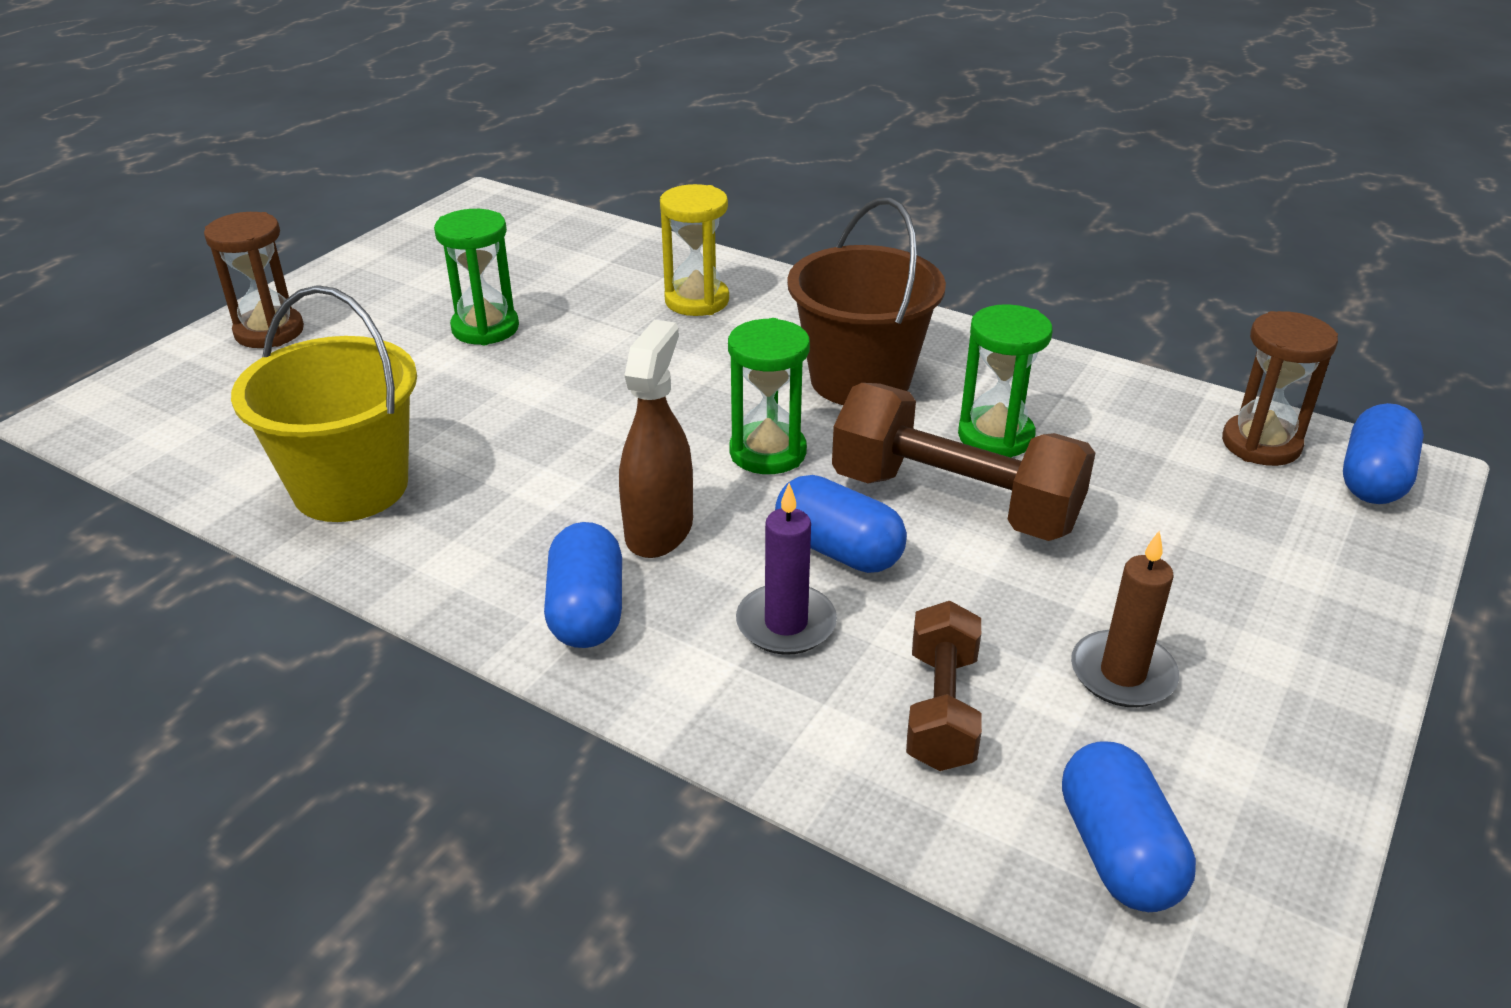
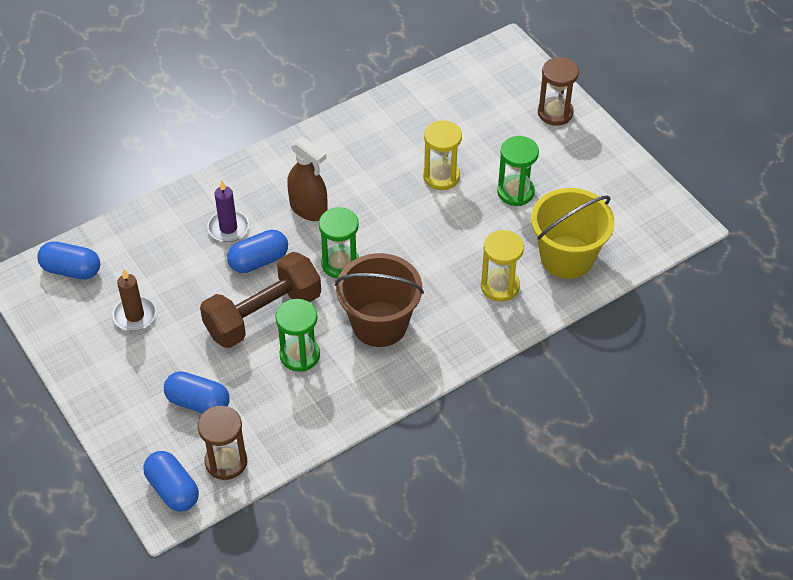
camera: 115 degrees right, 15 degrees up
yellow bucket [231,285,417,522] -> yellow bucket moved to [531,188,615,279]
blue capsule [544,522,622,648] -> blue capsule moved to [164,371,230,413]
brown dumbbell [906,601,982,771] -> none
none -> yellow hourglass [423,120,462,190]

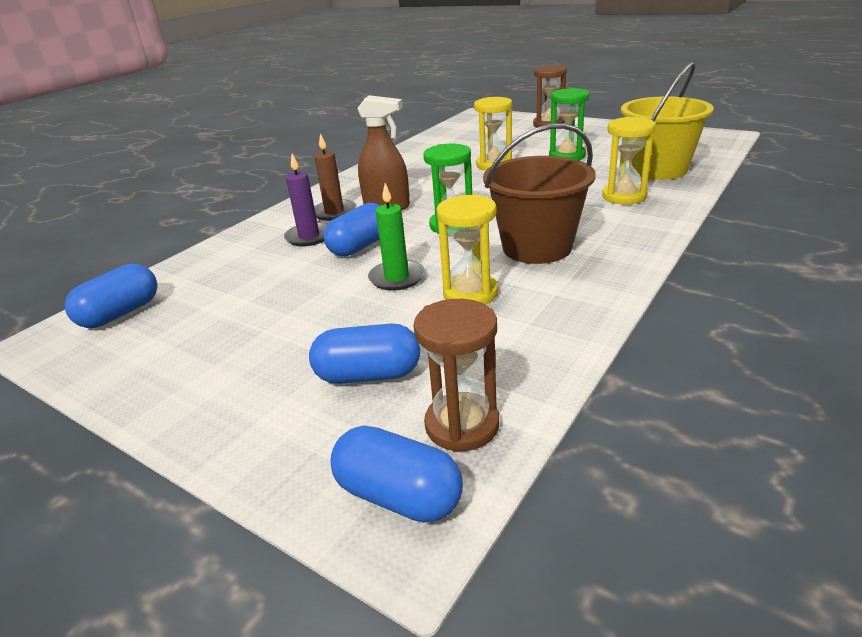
camera: 20 degrees left, 20 degrees down
blue capsule [37,241,100,280] -> blue capsule turned 45 degrees counterclockwise [65,264,158,328]
brown candle [112,269,156,331] -> brown candle moved to [314,133,356,221]
brown dumbbell [200,252,321,348] -> green candle [368,183,425,291]
green hourglass [275,299,320,372] -> yellow hourglass [437,194,498,304]

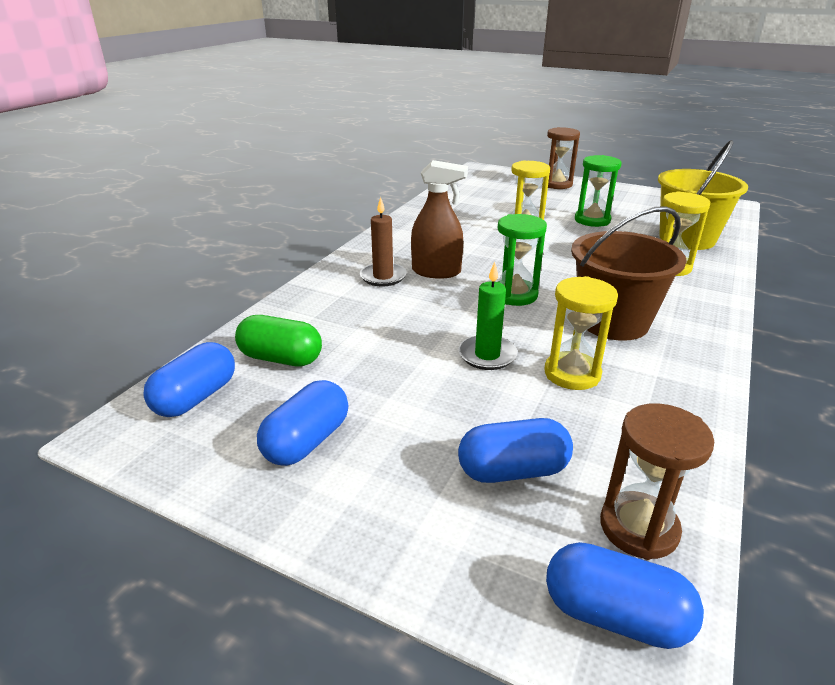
camera: 10 degrees left, 0 degrees up
purple candle [284,153,328,246] -> none
blue capsule [324,203,381,256] -> blue capsule moved to [257,380,348,466]
none -> green capsule [235,315,322,366]

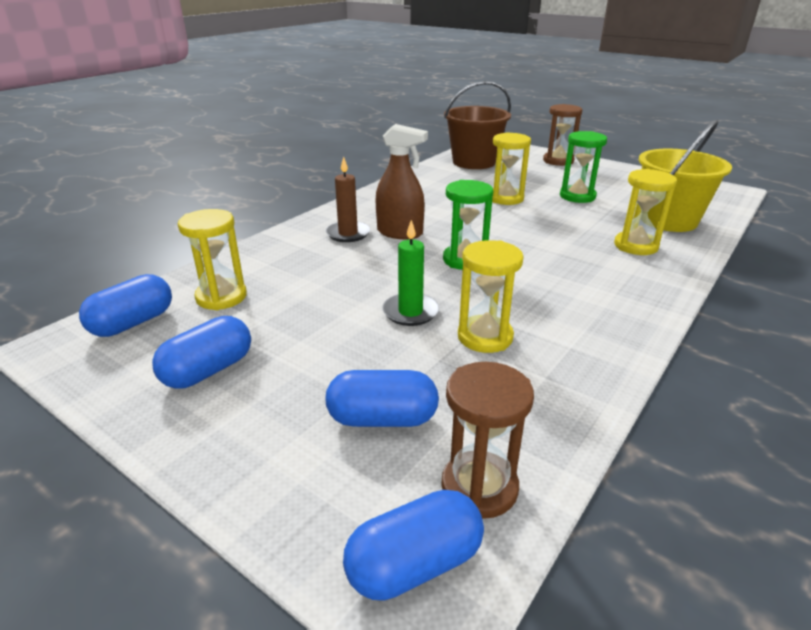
camera: 10 degrees right, 0 degrees up
green capsule [235,315,322,366] -> yellow hourglass [178,209,247,310]
blue capsule [546,542,704,649] -> blue capsule turned 60 degrees counterclockwise [343,490,484,601]
brown bucket [571,206,687,341] -> brown bucket moved to [444,81,511,169]

